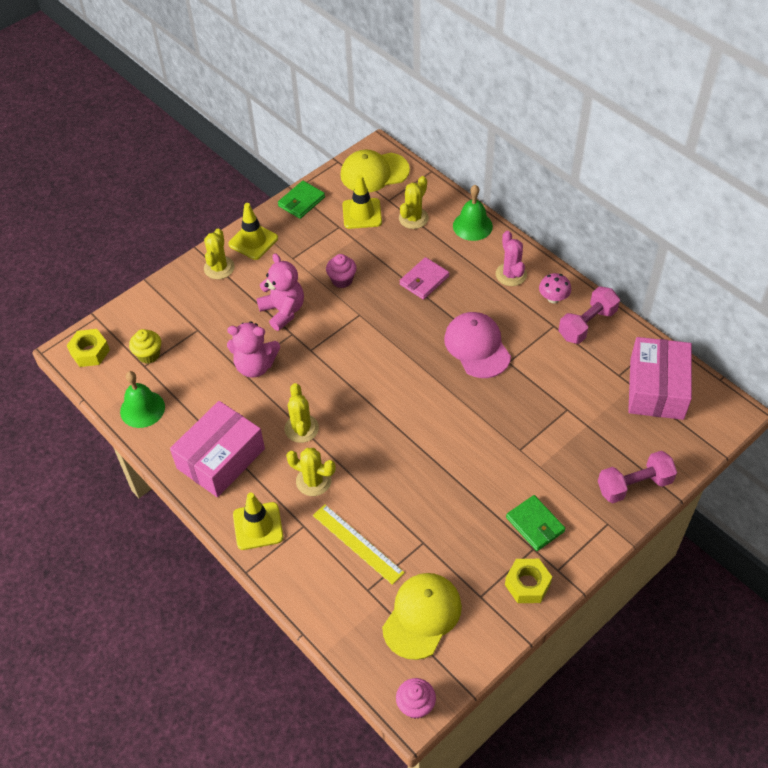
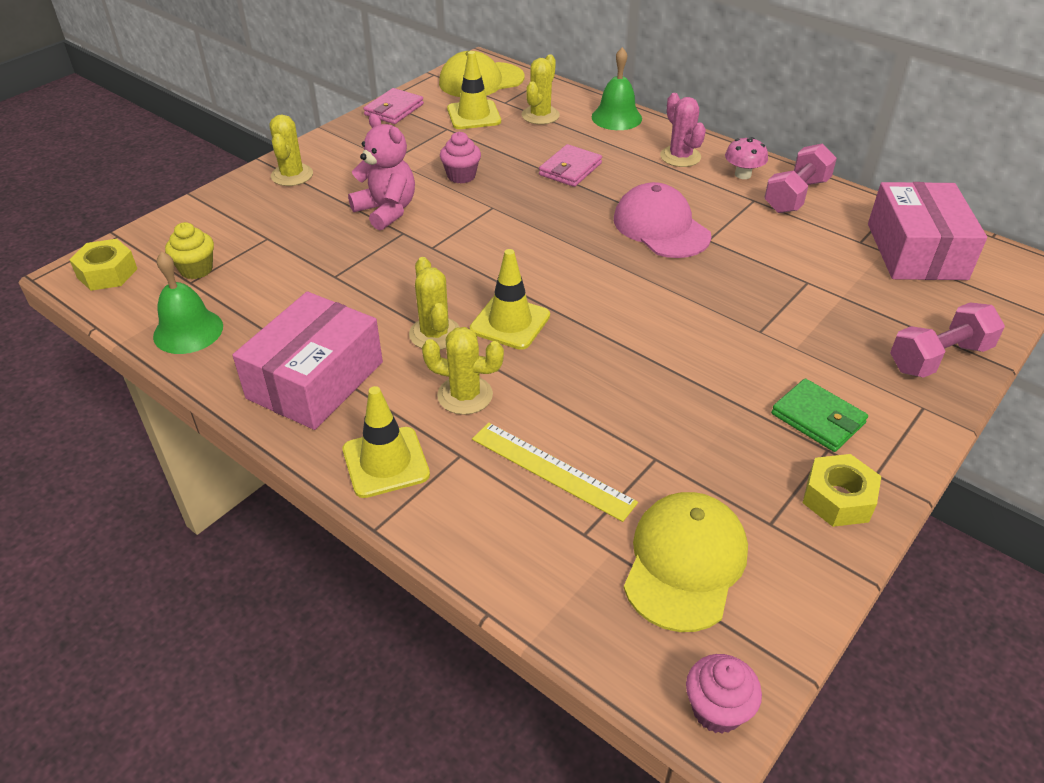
camera: 10 degrees left, 10 degrees down
pink teddy bear [227,321,280,378] -> none
yellow traffic cone [228,203,278,260] -> yellow traffic cone moved to [470,249,550,350]
green wallet [278,181,325,219] -> pink wallet [363,88,424,124]

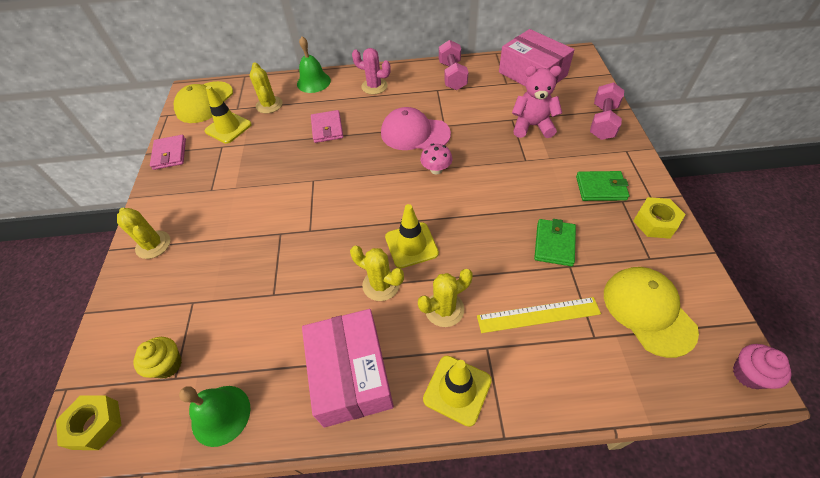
camera: 40 degrees left, 10 degrees up
pink teddy bear [348,114,415,230] -> pink teddy bear moved to [512,66,562,138]
pink cupcake [440,132,481,184] -> none
pink mushroom [725,137,768,179] -> pink mushroom moved to [420,144,452,174]
none -> green wallet [534,219,576,266]

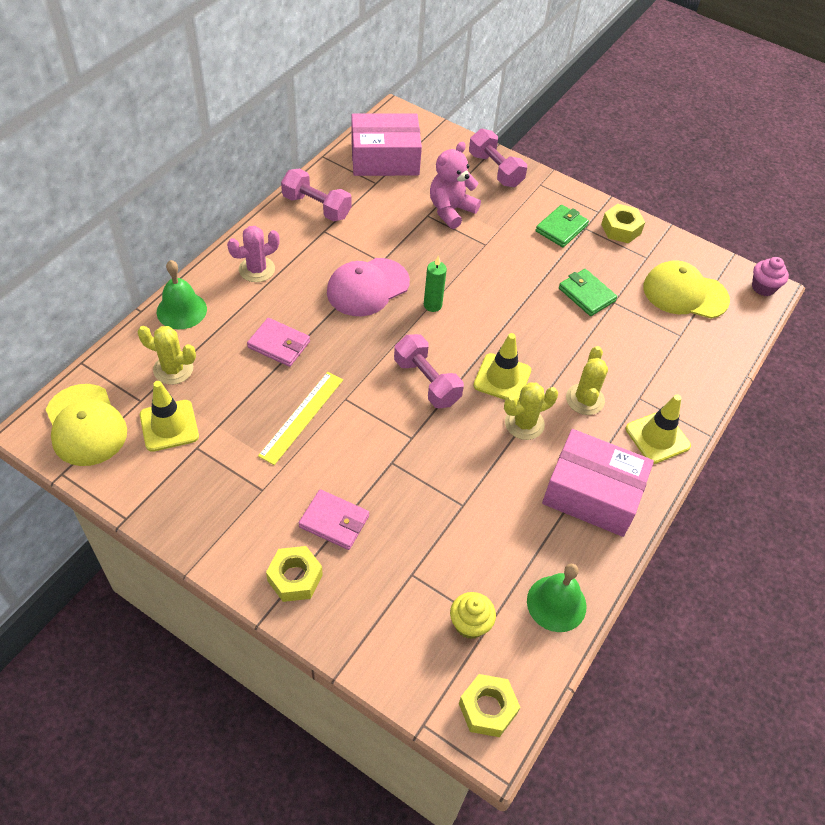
camera: 60 degrees left, 0 degrees up
yellow cactus [117,208,170,259] -> yellow nut [266,546,323,602]
pink wallet [150,135,186,170] -> pink wallet moved to [299,489,369,550]
pink mushroom [420,144,452,174] -> green candle [424,255,447,312]
yellow ruler [477,297,601,333] -> yellow ruler moved to [258,372,343,465]
none -> pink dumbbell [394,334,464,408]

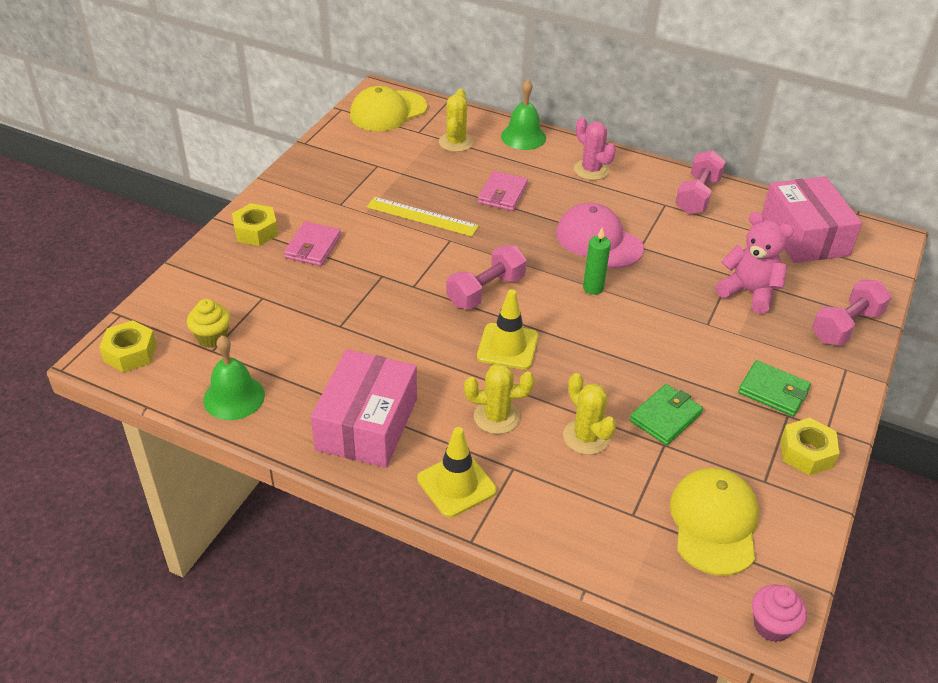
camera: 85 degrees right, 10 degrees down
yellow traffic cone [140,381,199,452] -> none
yellow cactus [504,382,558,440] -> yellow cactus moved to [563,373,616,455]

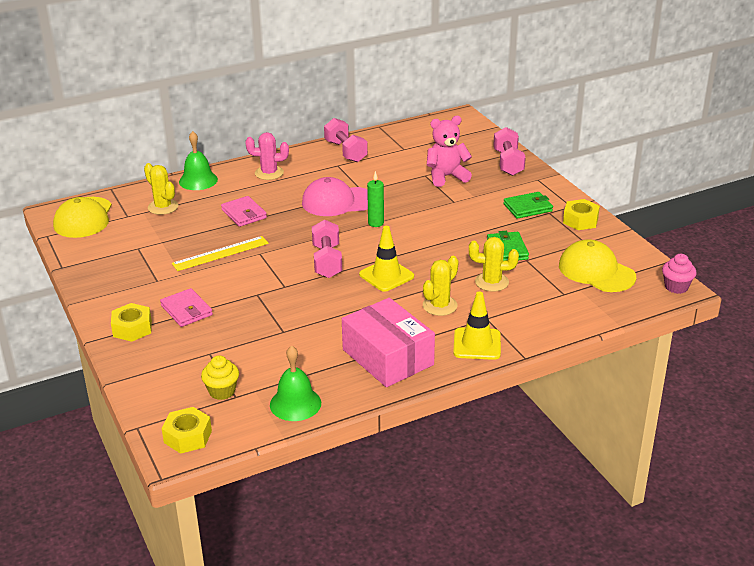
camera: 50 degrees left, 10 degrees down
pink box [762,176,862,263] -> none

